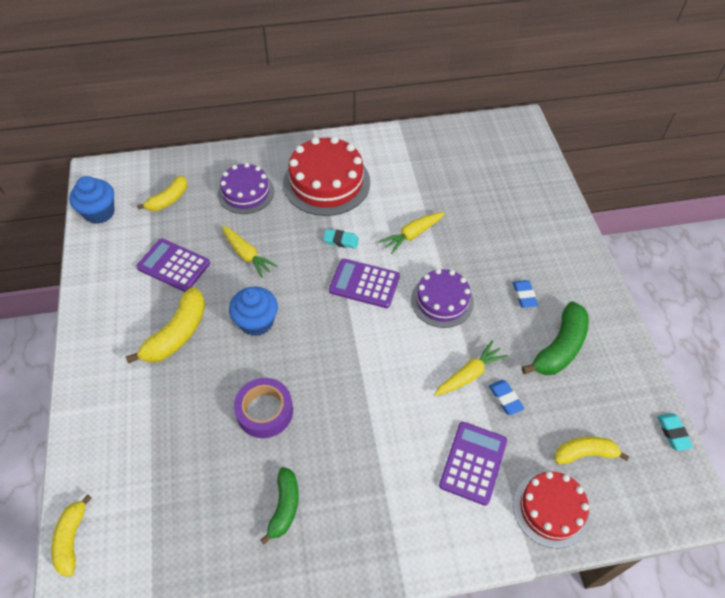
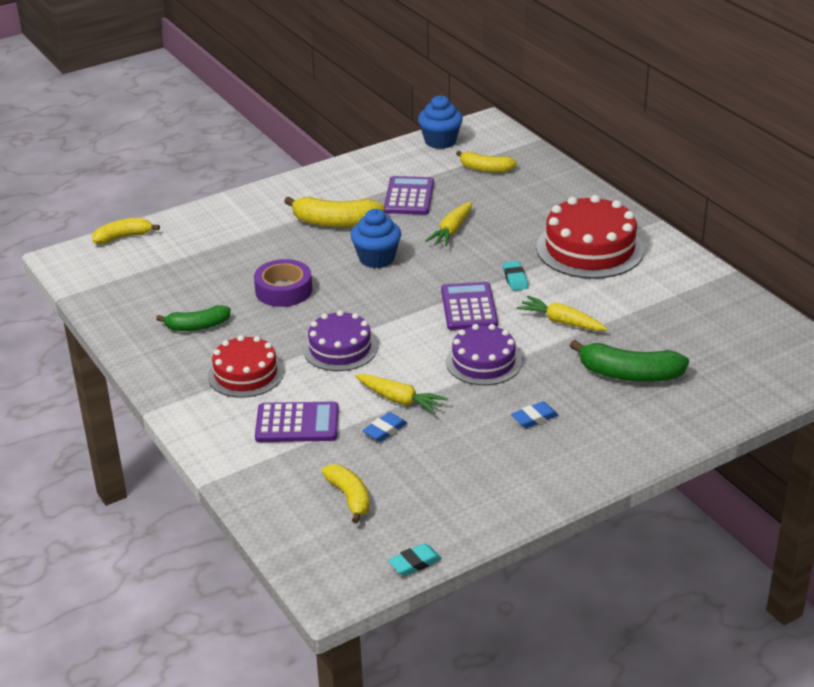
camera: 70 degrees right, 20 degrees down
purple cake [218,163,274,214] -> purple cake moved to [303,310,377,371]
red cake [513,472,590,548] -> red cake moved to [208,335,284,398]
green banana [522,301,589,375] -> green banana moved to [570,340,689,382]

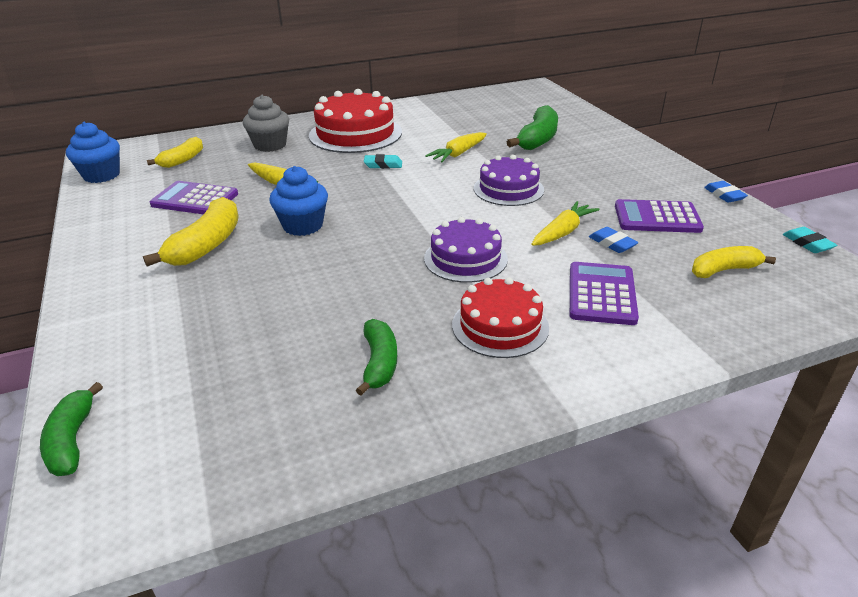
camera: 80 degrees left, 0 degrees up
yellow banana [92,218,160,244] -> green banana [40,382,103,476]
purple tape [254,259,312,307] -> none
purple calculator [441,282,498,330] -> purple calculator moved to [615,199,704,233]
blue eraser [511,401,558,428] -> blue eraser moved to [704,181,748,203]
none -> grey cupcake [243,95,289,152]

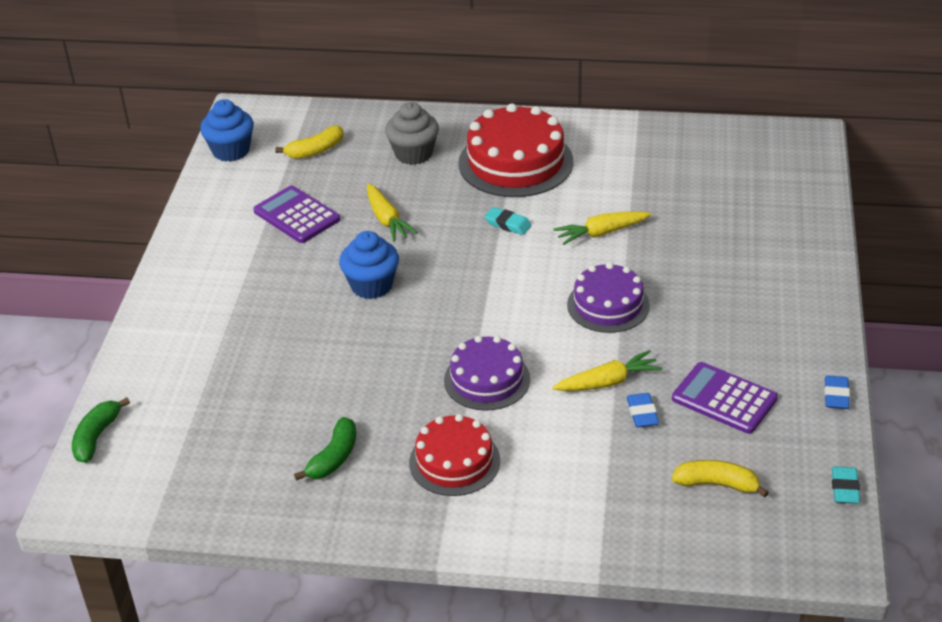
camera: 30 degrees right, 5 degrees up
yellow banana [143,197,239,267] -> none
green banana [507,105,558,150] -> none
purple calculator [570,262,639,325] -> none

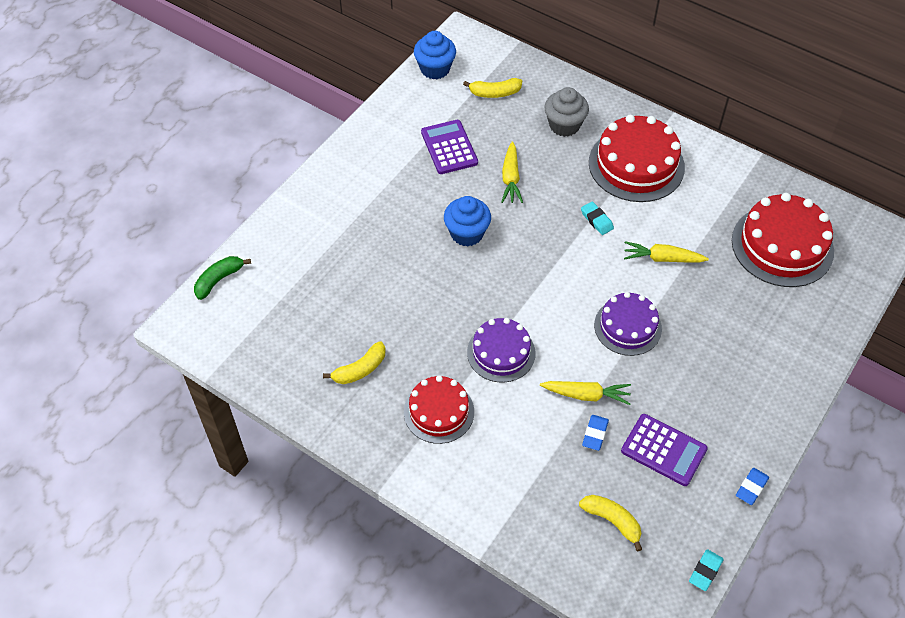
camera: 25 degrees right, 15 degrees up
green banana [294,417,356,481] -> yellow banana [323,341,386,384]
purple calculator [672,362,778,434] -> purple calculator turned 150 degrees clockwise [621,414,708,486]
none -> red cake [732,193,834,287]

